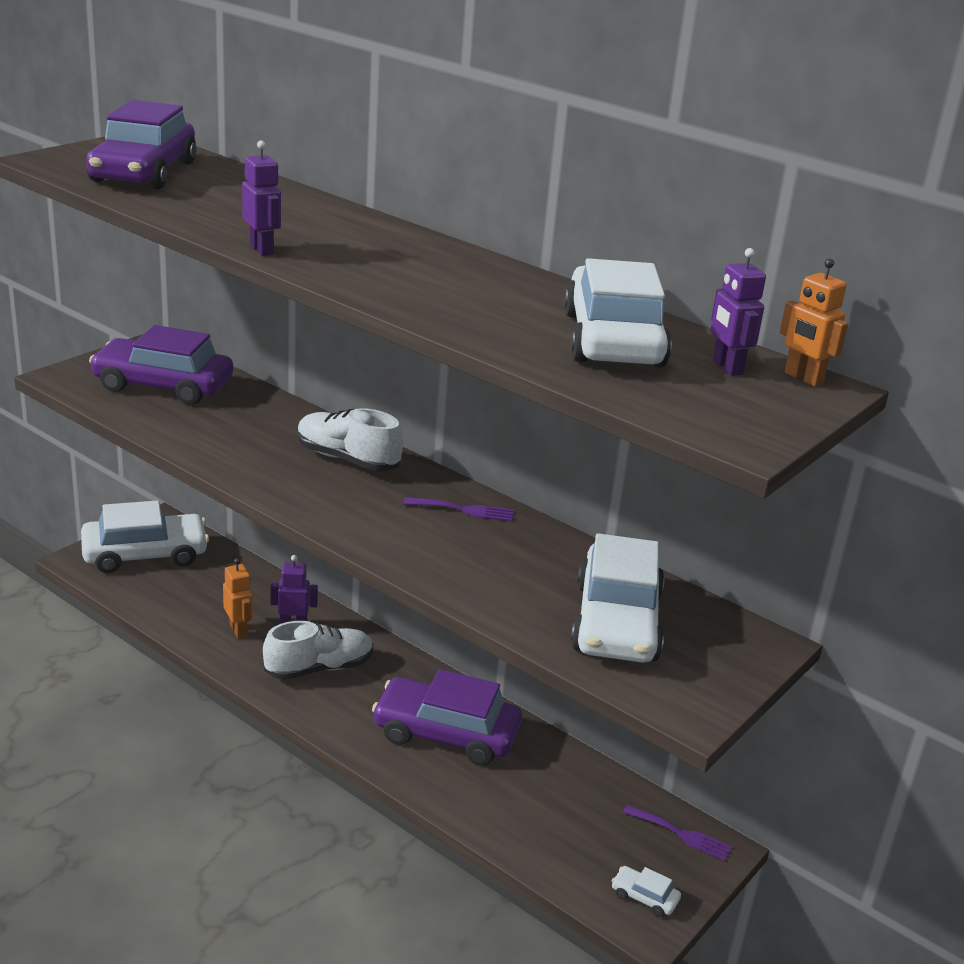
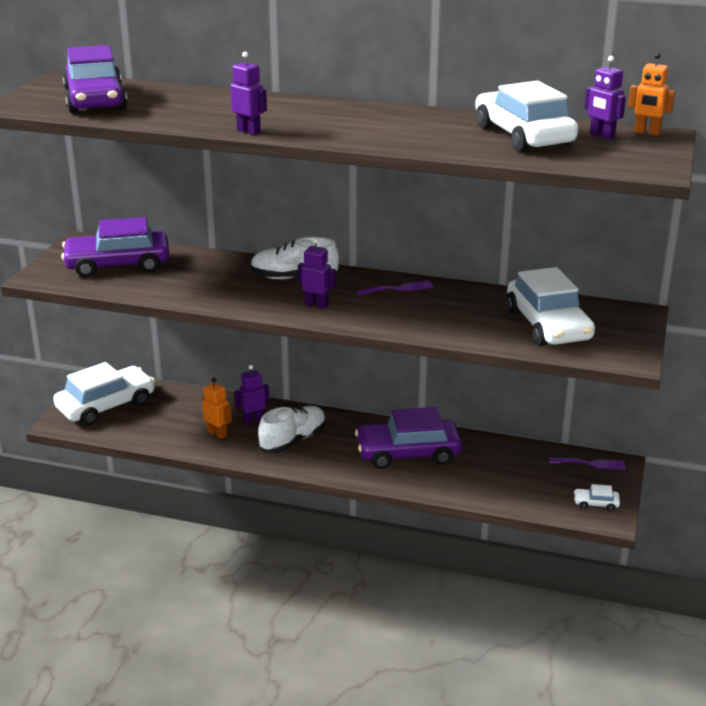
camera: 20 degrees left, 0 degrees up
none -> purple robot [298,238,336,309]

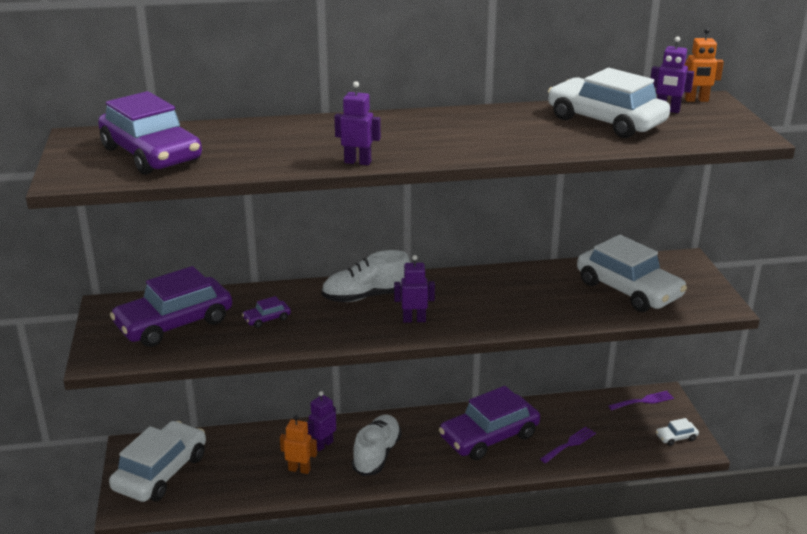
camera: 25 degrees left, 0 degrees up
purple fork [356,280,434,296] -> purple fork moved to [540,427,596,463]
none -> purple car [242,296,291,328]

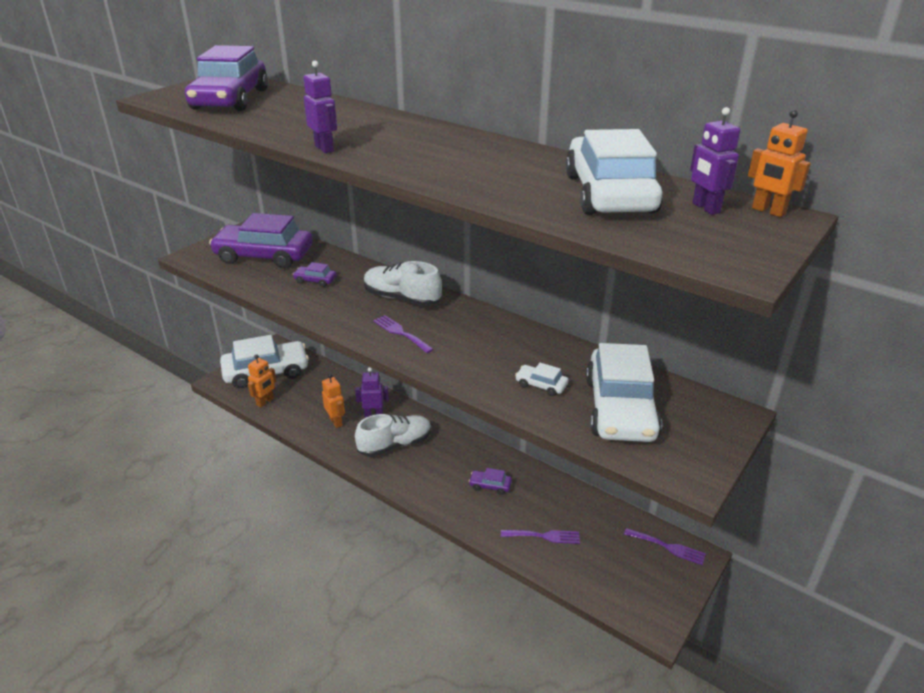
camera: 45 degrees right, 5 degrees up
purple robot [394,255,435,323] -> purple fork [373,315,434,353]
purple car [439,386,540,460] -> purple car [469,468,512,495], size x0.41
white car [656,418,699,446] -> white car moved to [515,363,568,396]
none -> orange robot [248,354,276,407]

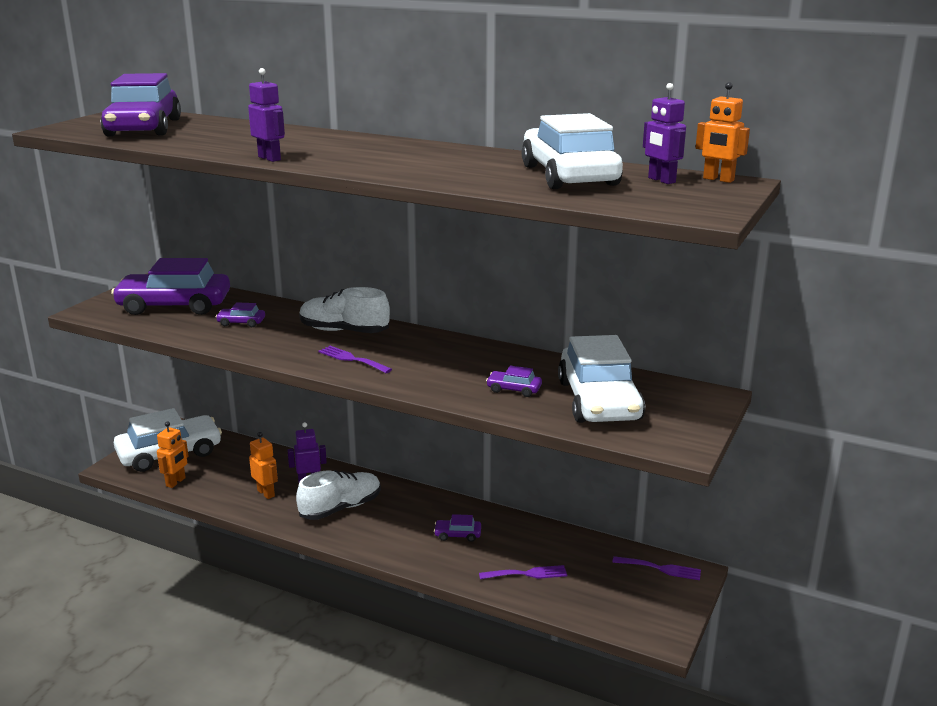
camera: 10 degrees left, 10 degrees down
white car [515,363,568,396] -> purple car [486,366,542,397]

